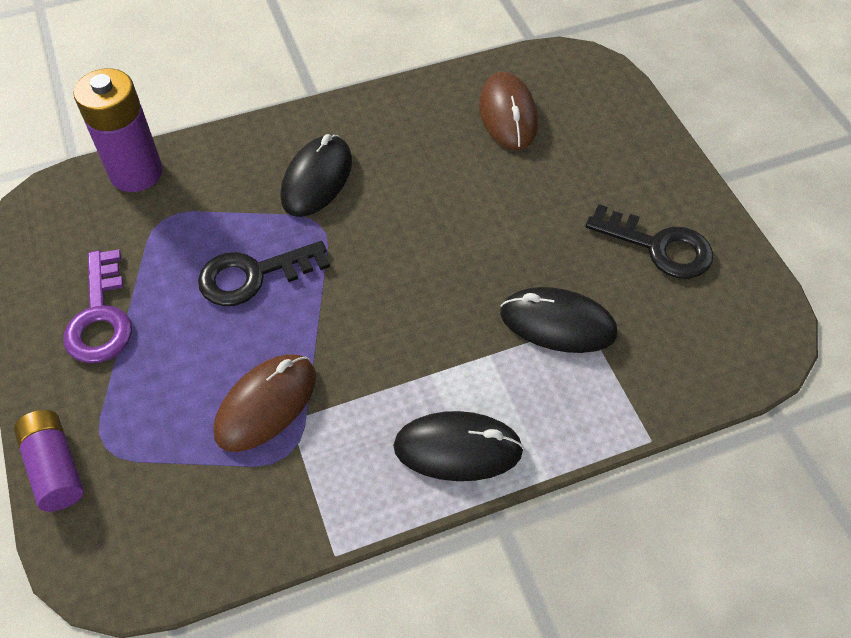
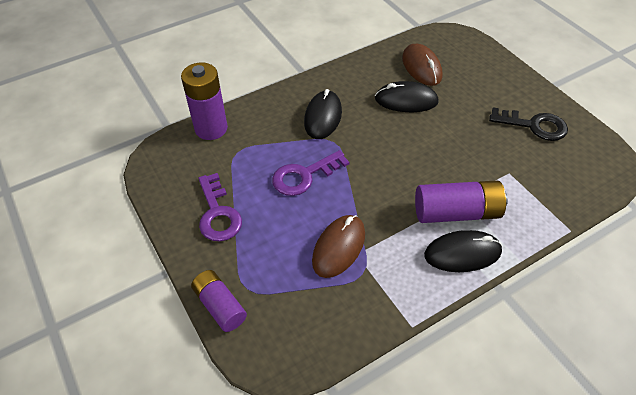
camera: 10 degrees left, 5 degrees down
black key [198,241,330,306] -> purple key [272,150,349,196]
black mouse [500,287,618,353] -> black mouse moved to [375,81,439,112]
none -> purple battery [415,180,508,223]

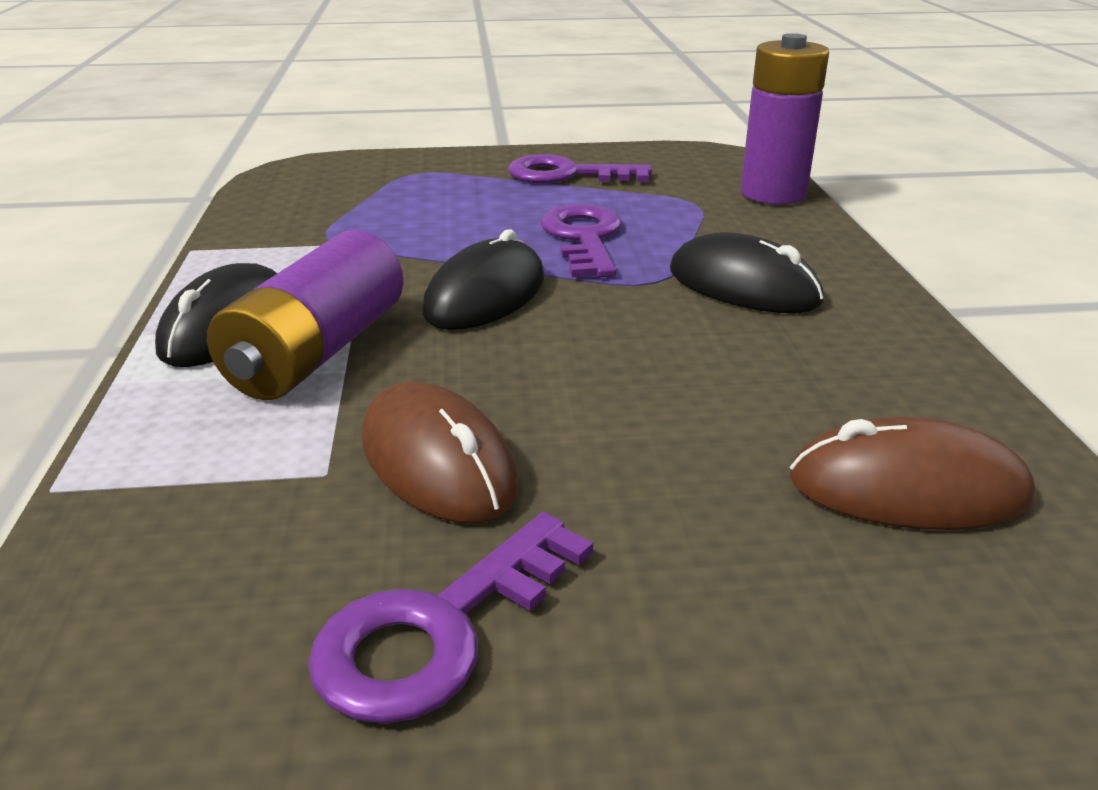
camera: 115 degrees right, 20 degrees down
purple battery [191,270,247,332] -> none
brown mouse [312,215,365,278] -> brown mouse moved to [362,382,519,523]
black mouse [375,81,439,112] -> black mouse moved to [422,229,544,330]
black key [489,107,568,141] -> purple key [308,512,593,724]

